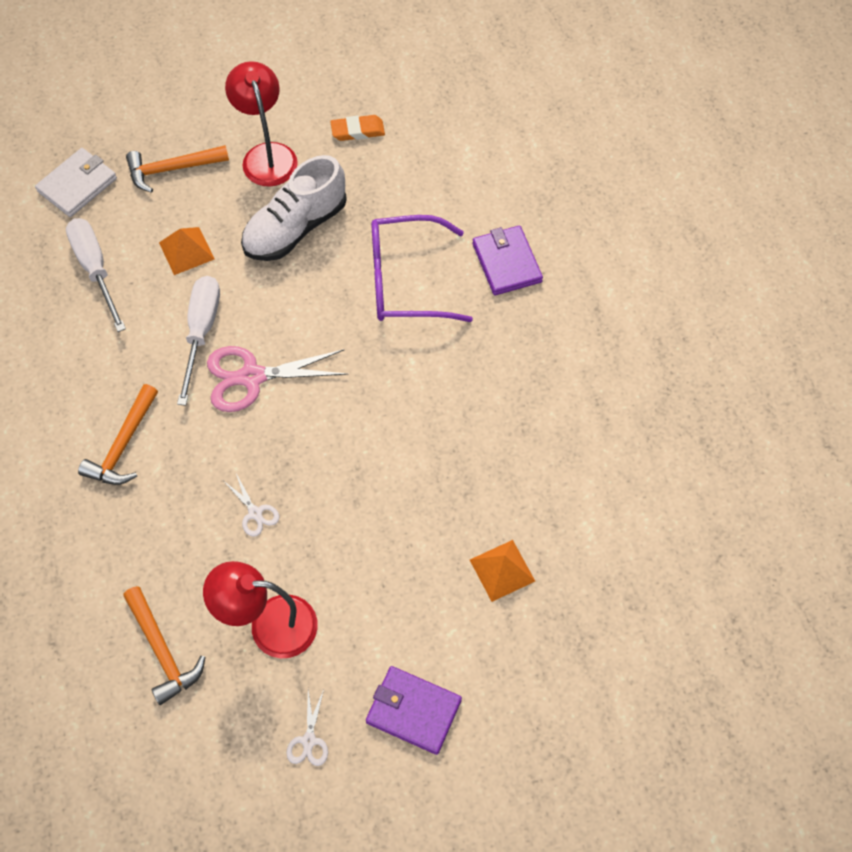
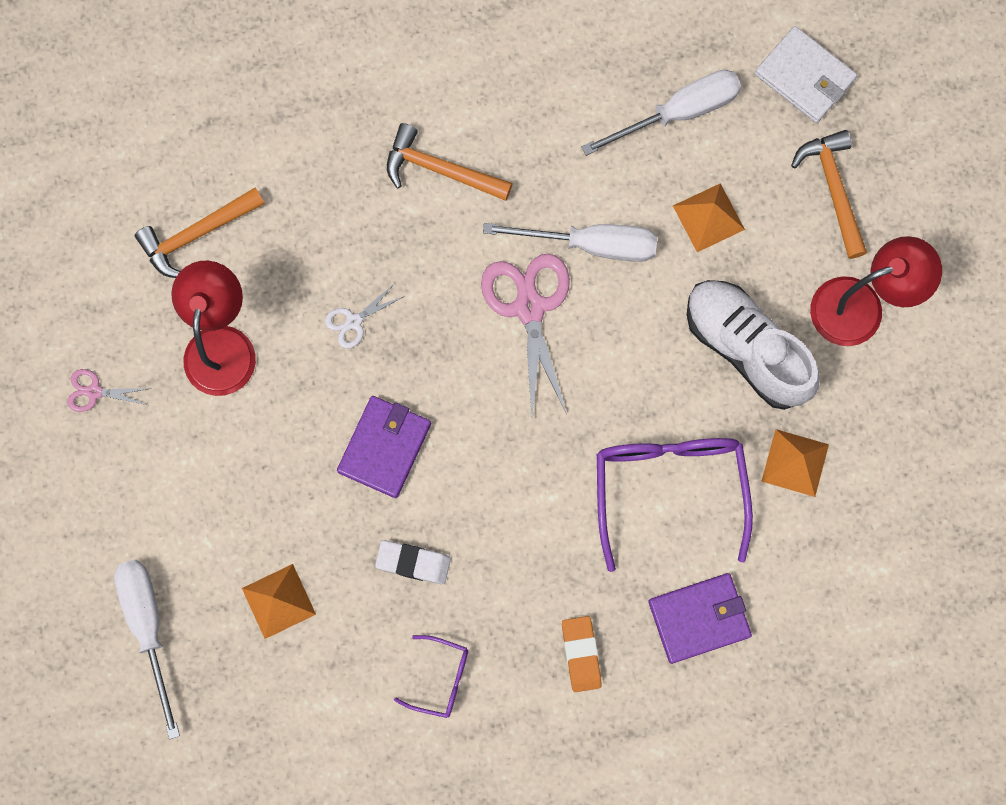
camera: 90 degrees right, 15 degrees up
white scissors [286,690,328,766] -> pink scissors [67,369,151,412]
orange eraser [330,115,385,141] -> orange eraser moved to [562,616,602,692]
purple wallet [366,666,462,755] -> purple wallet moved to [337,396,431,498]
none -> white screwdriver [114,560,180,739]
none -> white eraser [375,540,451,584]
none -> purple glasses [394,635,468,718]
none -> orange pyramid [762,429,829,497]

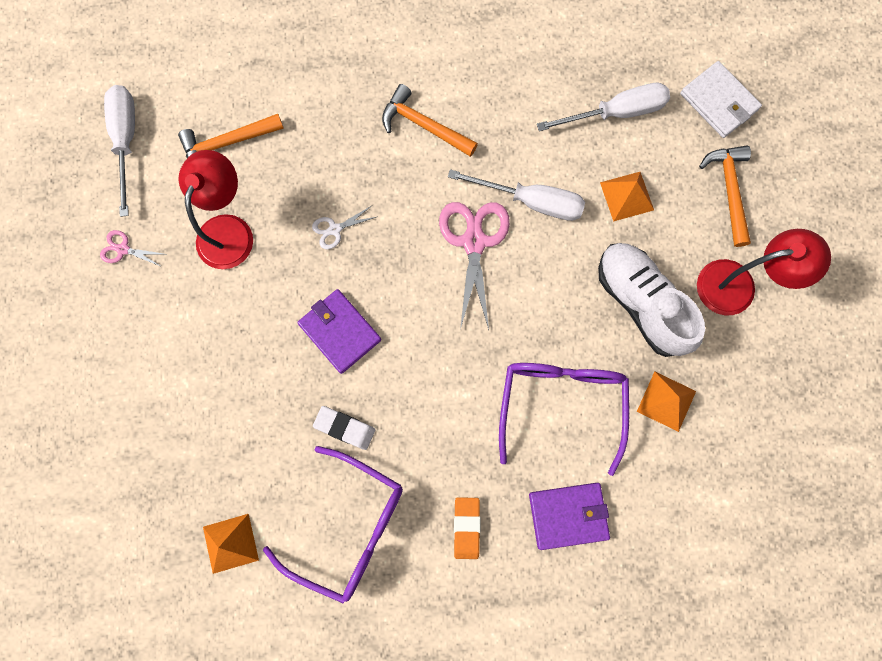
camera: 10 degrees right, 0 degrees up
white screwdriver [114,560,180,739] -> white screwdriver moved to [104,85,135,217]
orange pyramid [242,564,316,639] -> orange pyramid moved to [203,514,259,574]
purple wallet [337,396,431,498] -> purple wallet turned 75 degrees counterclockwise [297,289,381,374]
purple glasses [394,635,468,718] -> purple glasses [263,446,403,604], size x2.06

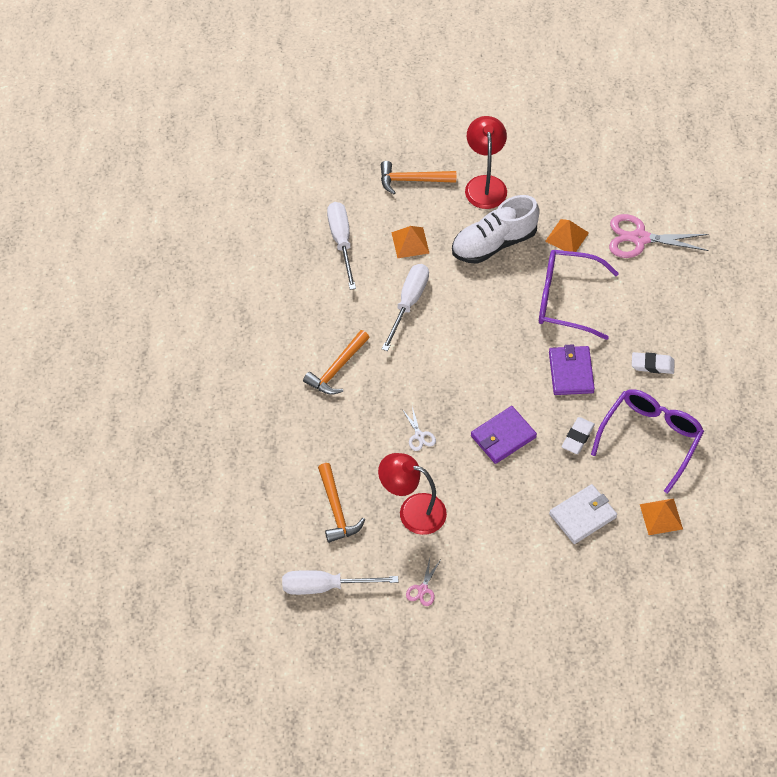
camera: 85 degrees left, 20 degrees down
pink scissors [439,202,510,330] -> pink scissors moved to [609,214,709,258]
orange eraser [454,497,480,559] -> white eraser [632,352,675,374]
purple wallet [529,483,610,550] -> purple wallet moved to [549,344,595,395]
white wallet [680,61,762,138] -> white wallet moved to [549,484,617,544]

